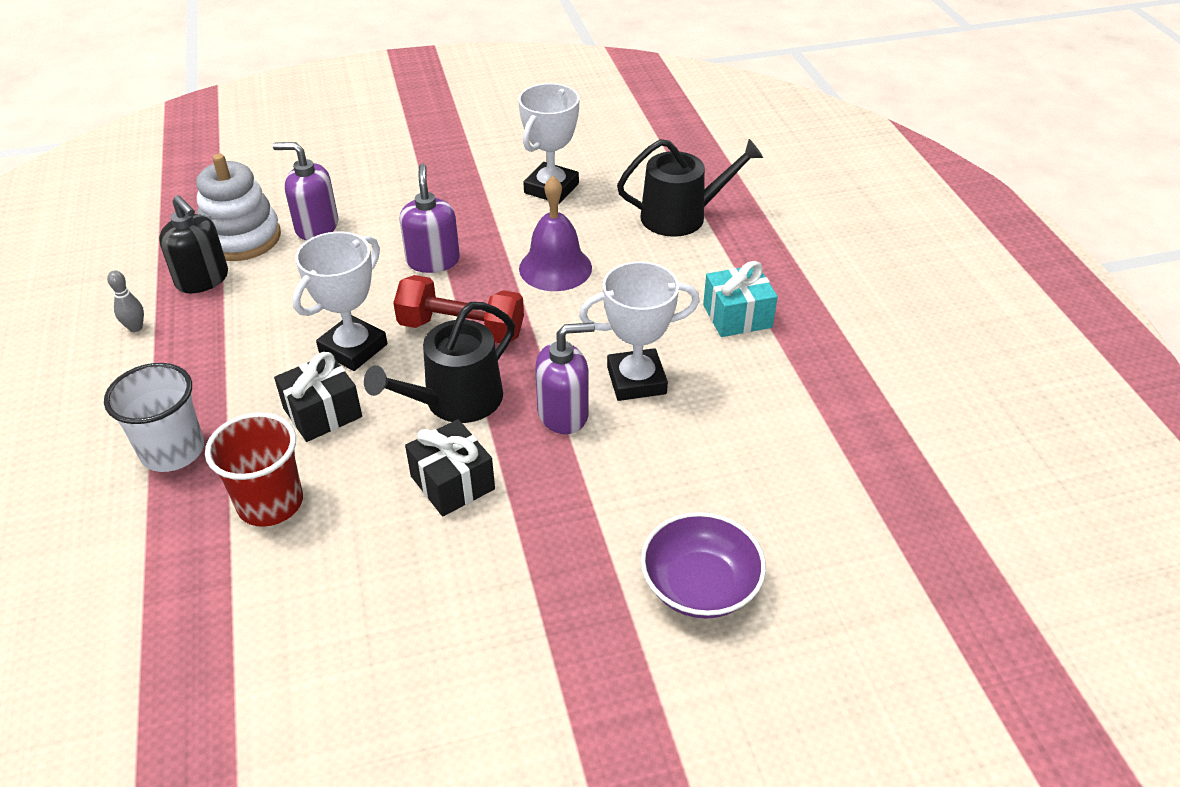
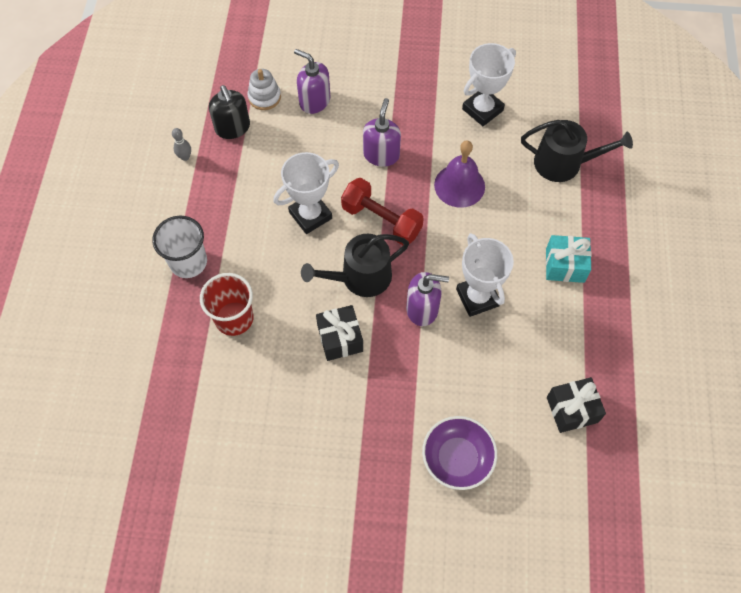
camera: 20 degrees right, 20 degrees up
white stacking toy [196,153,281,261] -> white stacking toy [248,69,281,110], size x0.62
black gift [274,352,362,442] -> black gift moved to [547,377,606,433]
white trophy [579,261,700,401] -> white trophy turned 60 degrees clockwise [456,233,514,317]

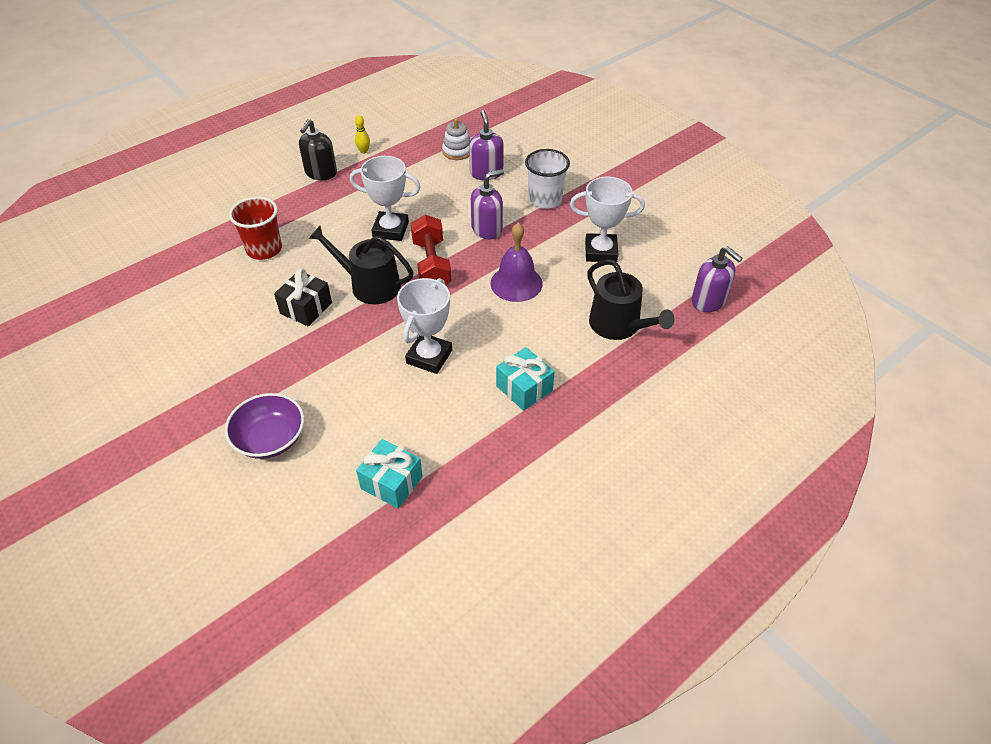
camera: 45 degrees right, 15 degrees down
white cup [152,216,207,278] -> white cup moved to [525,149,570,209]
grey bowling pin [172,128,191,161] -> yellow bowling pin [355,115,370,154]
black soap dispenser [209,85,250,139] -> black soap dispenser moved to [299,119,337,180]
purple soap dispenser [406,272,449,326] -> purple soap dispenser moved to [692,246,743,312]
black gift [547,377,606,433] -> turquoise gift [356,439,423,509]

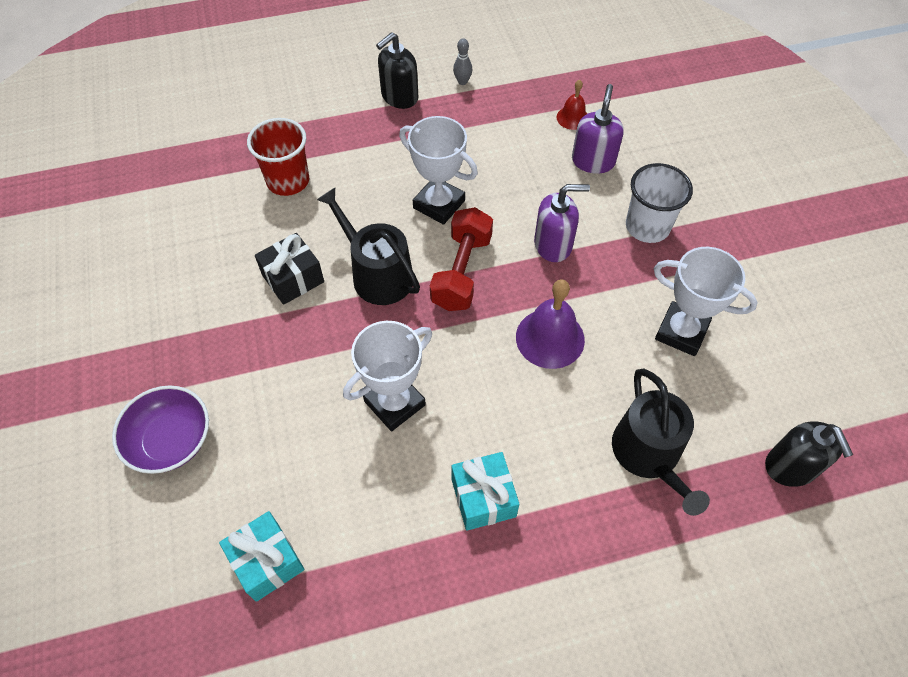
camera: 25 degrees right, 10 degrees up
yellow bowling pin [355,115,370,154] -> grey bowling pin [453,38,472,85]
white stacking toy [442,118,470,160] -> red bell [557,80,587,130]
purple soap dispenser [692,246,743,312] -> black soap dispenser [765,421,853,487]

